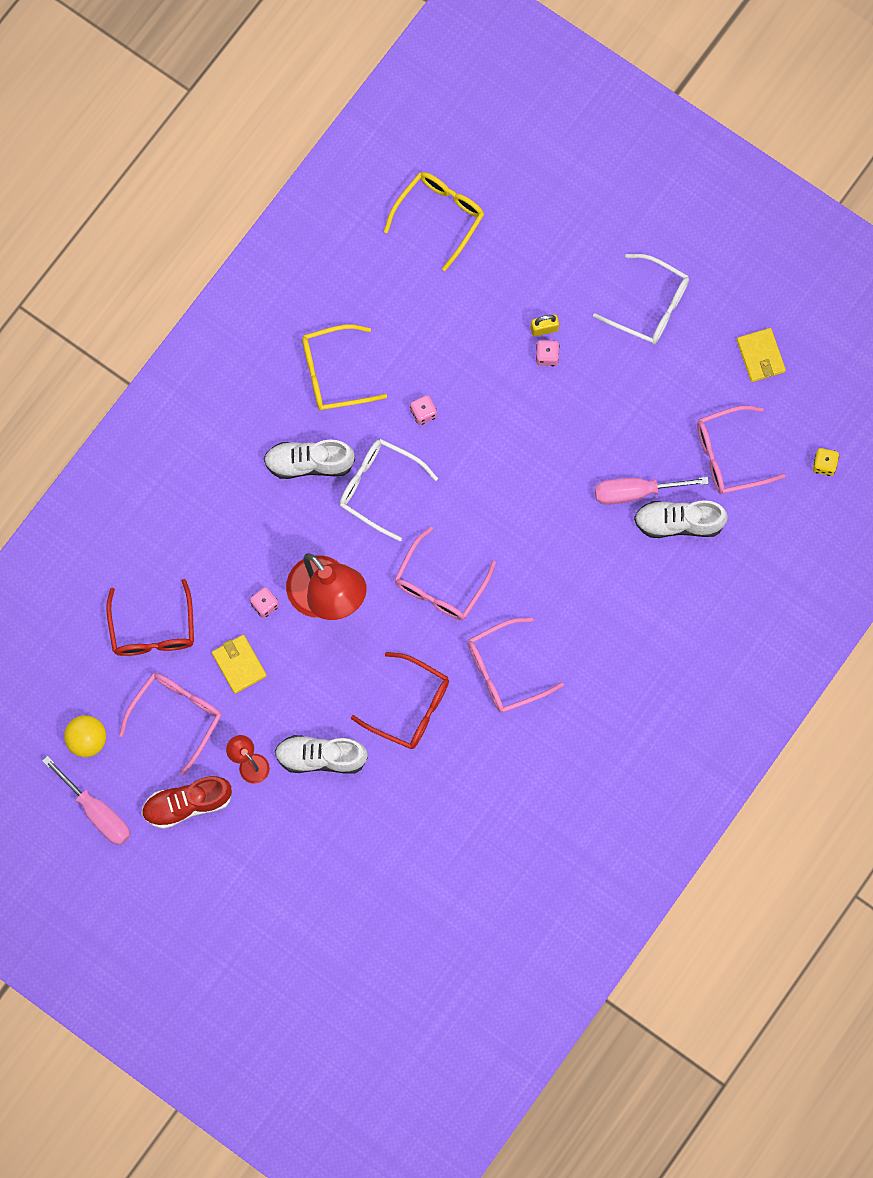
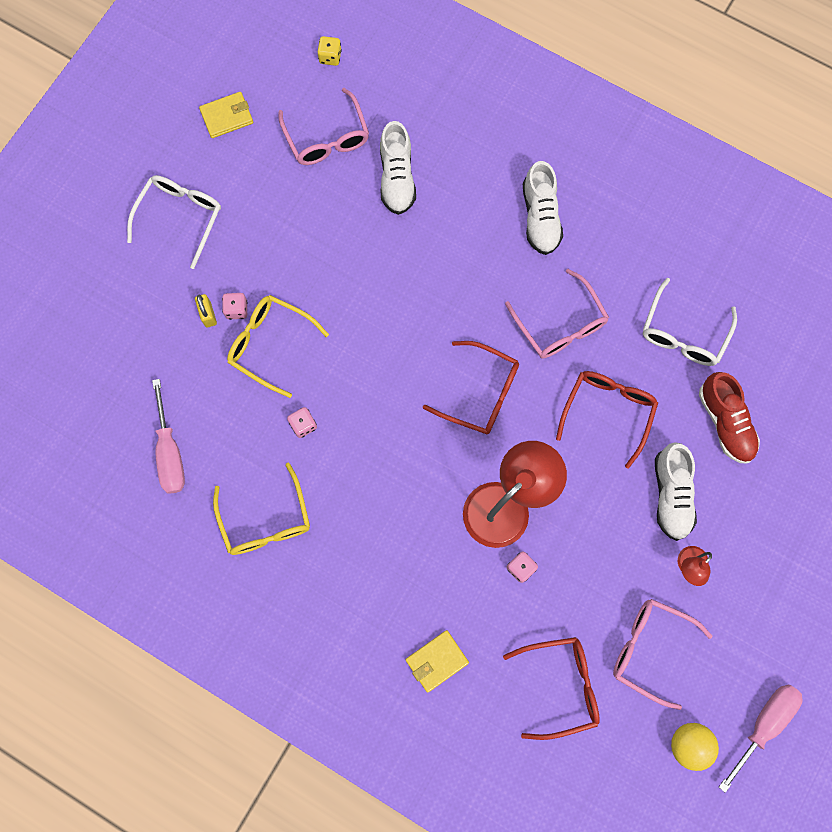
camera: 95 degrees left, 0 degrees up
red shoe [141,776,232,829] -> red shoe moved to [699,372,760,464]
yellow wallet [212,635,267,694] -> yellow wallet moved to [406,630,469,693]
white shoe [264,440,355,479] -> white shoe moved to [523,161,563,255]
white glasses [339,439,438,542] -> white glasses moved to [643,278,737,366]
yellow glasses [384,172,484,271] -> yellow glasses moved to [227,295,329,398]
pink glasses [394,527,496,620] -> red glasses [423,341,519,434]
pink screwdriver [595,477,709,505] -> pink screwdriver moved to [152,379,185,494]

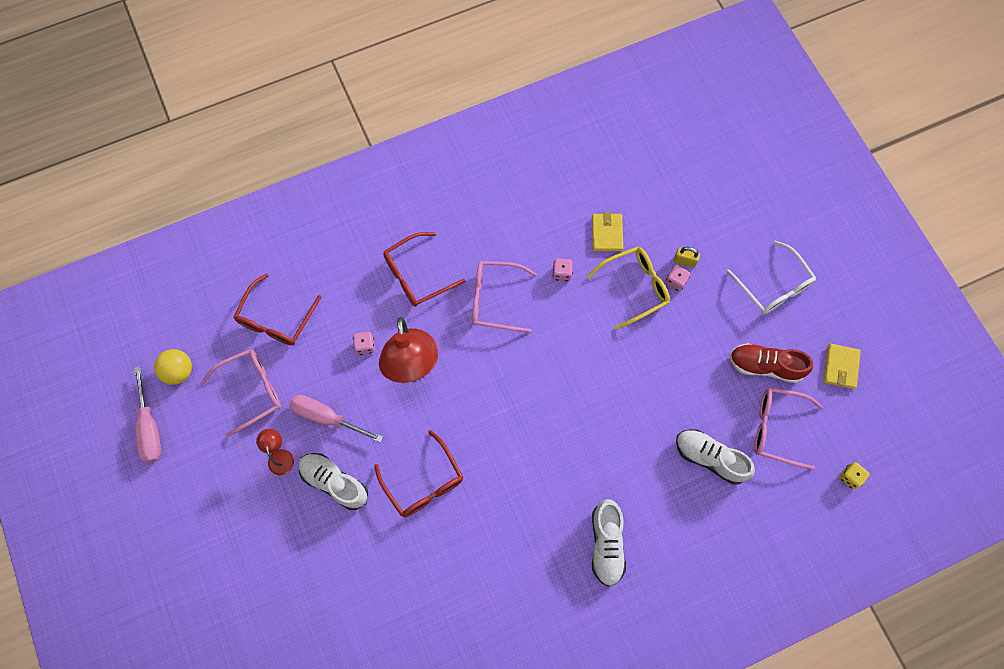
camera: 125 degrees right, 5 degrees down
pink screwdriver [152,379,185,494] -> pink screwdriver moved to [289,395,383,443]
yellow glasses [213,463,310,555] -> none
yellow wallet [406,630,469,693] -> yellow wallet moved to [592,212,623,251]
red glasses [423,341,519,434] -> red glasses moved to [383,232,465,307]
pink glasses [505,269,609,359] -> pink glasses moved to [472,261,537,333]
white shoe [523,161,563,255] -> white shoe turned 120 degrees counterclockwise [592,499,626,587]
white glasses [643,278,737,366] -> none
red shoe [699,372,760,464] -> red shoe moved to [729,343,813,383]

